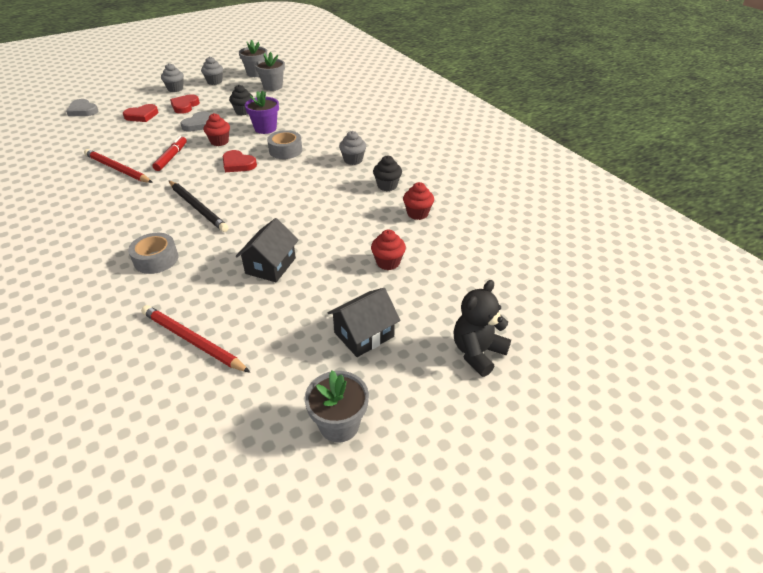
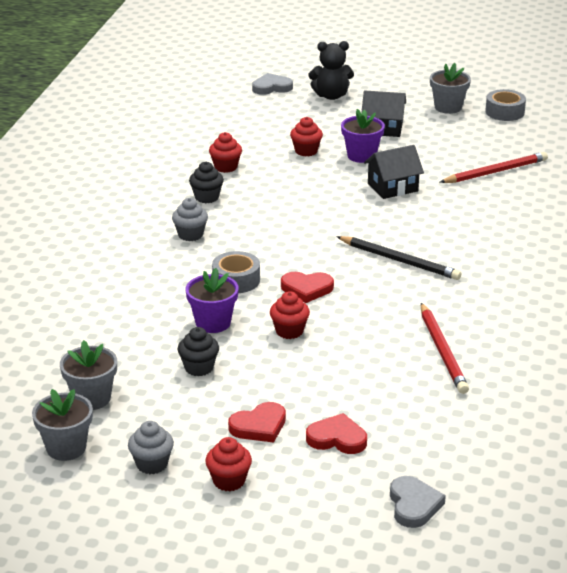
camera: 135 degrees left, 10 degrees down
grey tape [128,233,178,274] -> grey tape moved to [485,89,526,121]
red pencil [141,305,250,372] -> red pencil turned 105 degrees counterclockwise [440,152,548,183]
red marker [152,136,187,171] -> none
grey cupcake [161,63,184,92] -> red cupcake [205,437,252,492]
black pencil [169,181,229,232] -> black pencil turned 120 degrees clockwise [336,236,462,280]
grey heart [181,111,211,131] -> grey heart moved to [252,73,293,95]
red heart [223,150,257,172] -> red heart turned 105 degrees clockwise [281,272,334,303]
none -> purple flower pot [341,109,385,163]

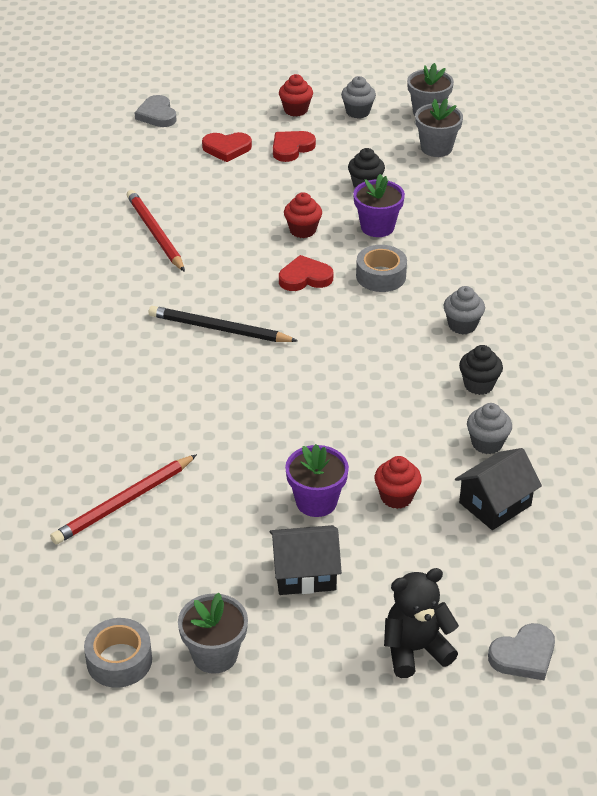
camera: 165 degrees right, 10 degrees up
red cupcake [209,132,242,173] -> grey cupcake [467,403,512,454]
black house [364,145,424,199] -> black house moved to [455,448,542,530]

